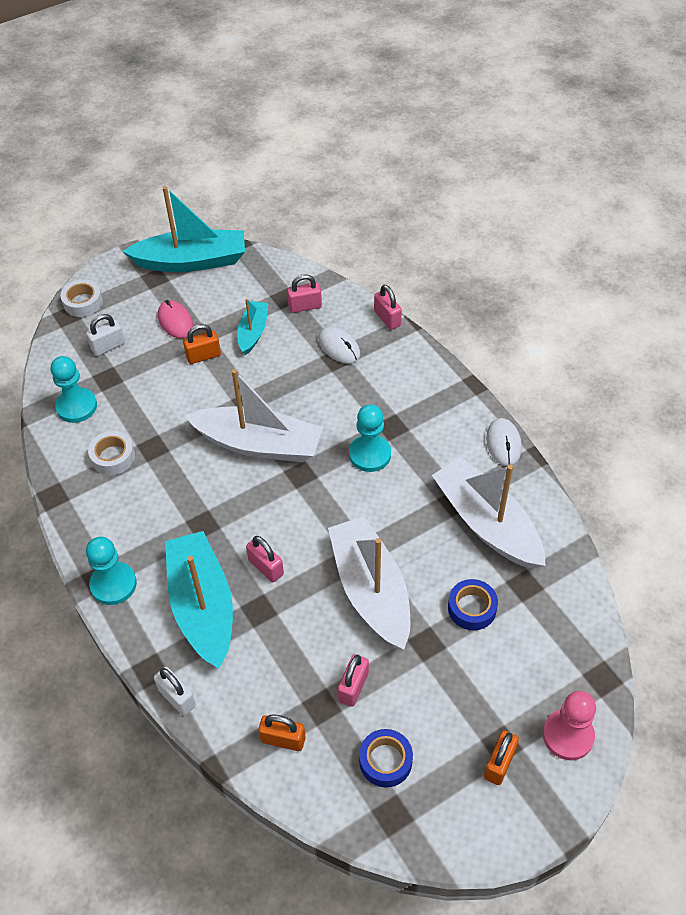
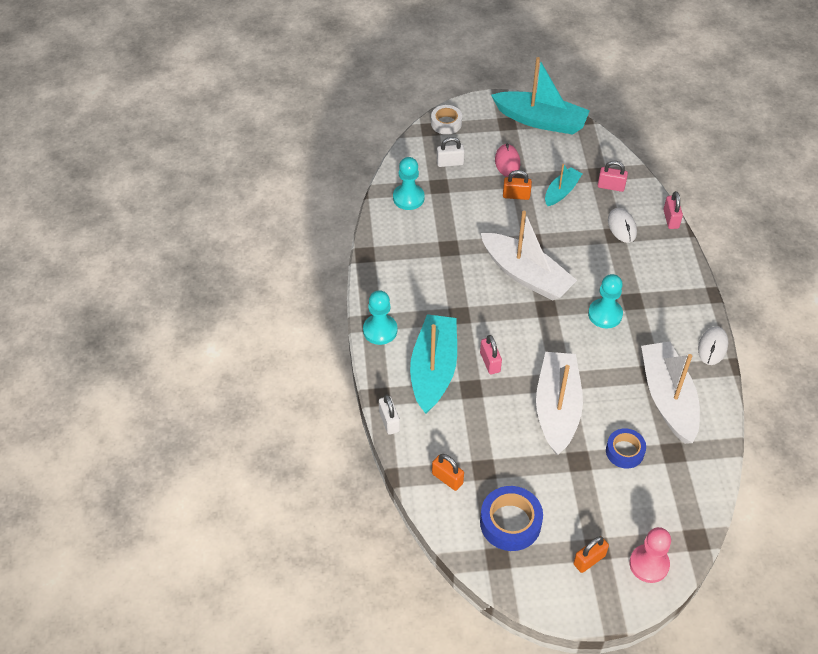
camera: 25 degrees right, 0 degrees up
white tape [88,431,135,475] -> none
pink padlock [338,654,369,707] -> none
blue tape [359,729,413,788] -> blue tape [480,486,543,551], size x1.53

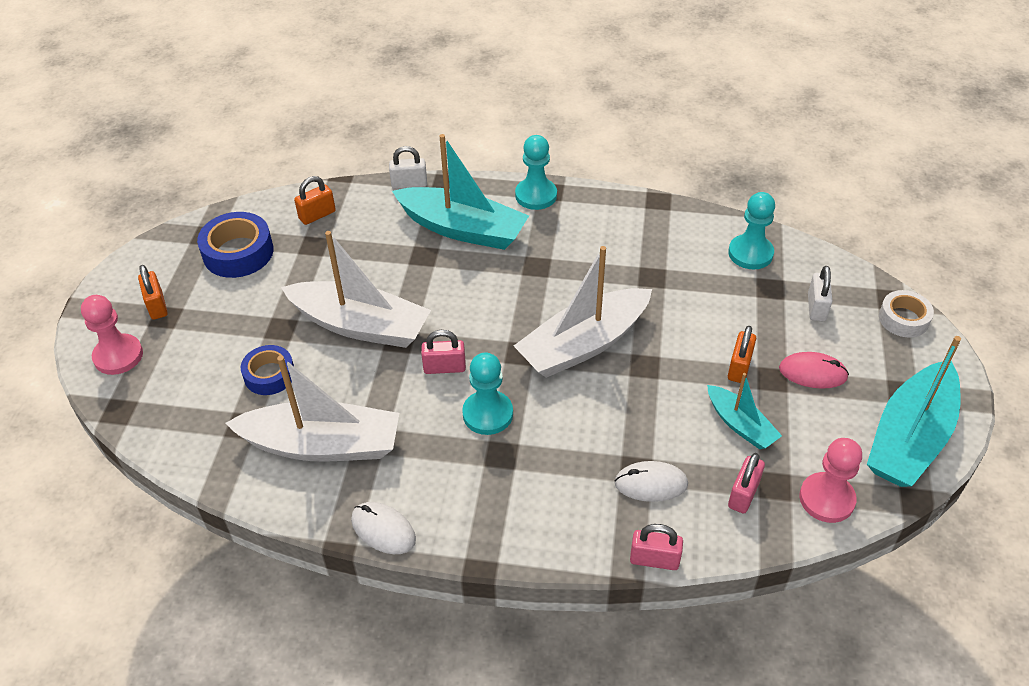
camera: 105 degrees right, 5 degrees down
pink padlock [480,335,502,374] -> pink padlock moved to [421,330,466,374]
none -> pink pawn [799,438,862,523]

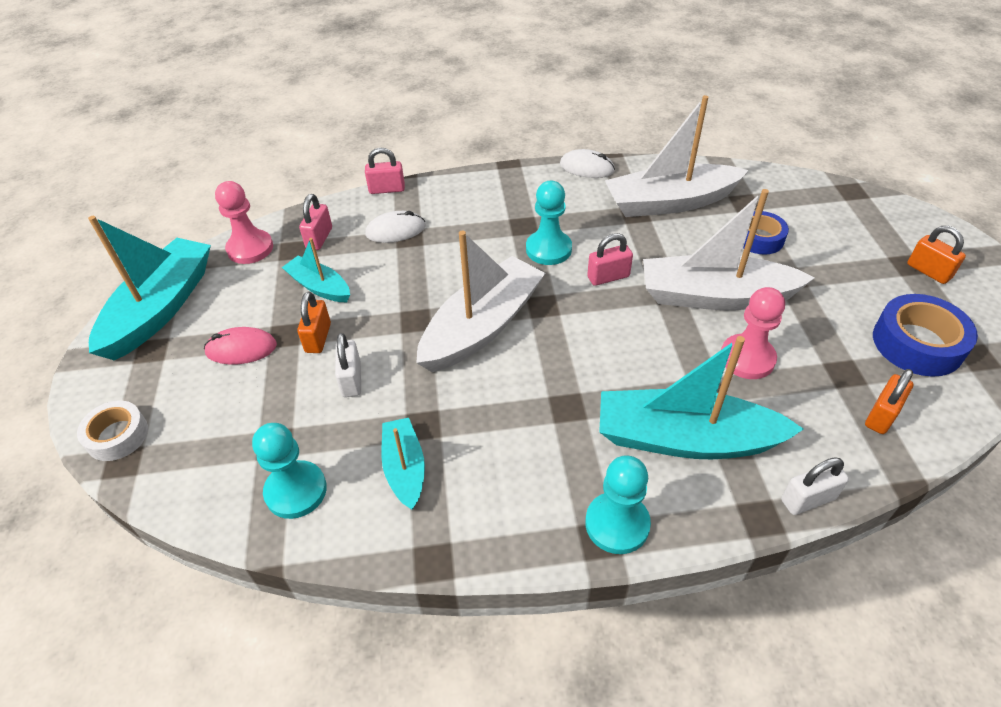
camera: 165 degrees right, 0 degrees up
pink pawn [81,295,143,375] -> pink pawn moved to [721,287,785,379]
white padlock [808,266,833,321] -> white padlock moved to [335,333,361,397]
none -> turquoise boat [382,418,425,510]

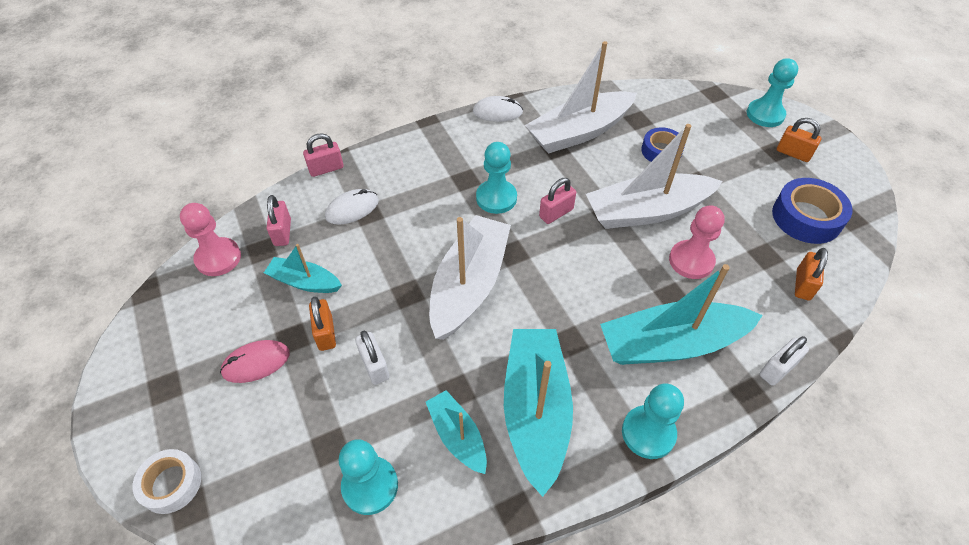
camera: 20 degrees left, 5 degrees up
turquoise boat [88,216,211,361] -> turquoise boat moved to [504,329,573,497]
none -> turquoise pawn [747,58,798,127]

